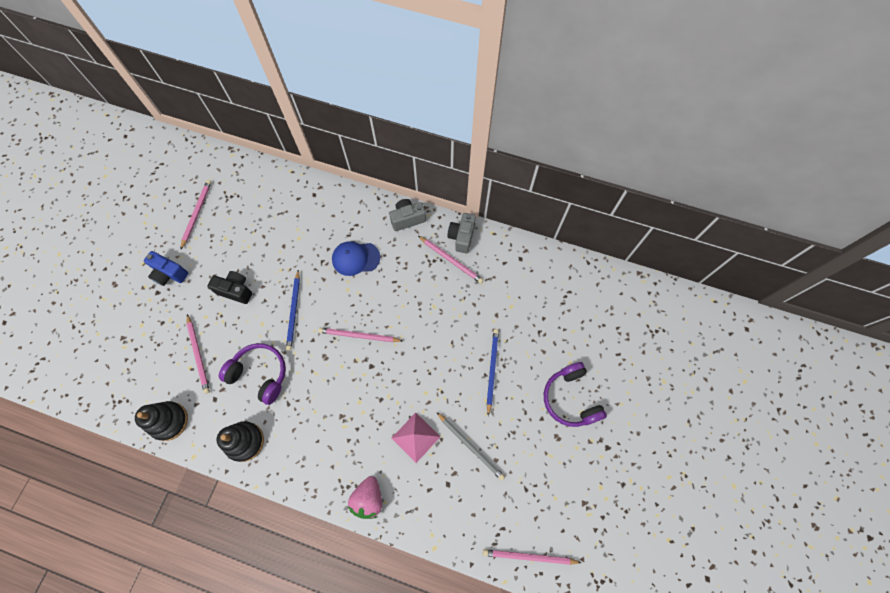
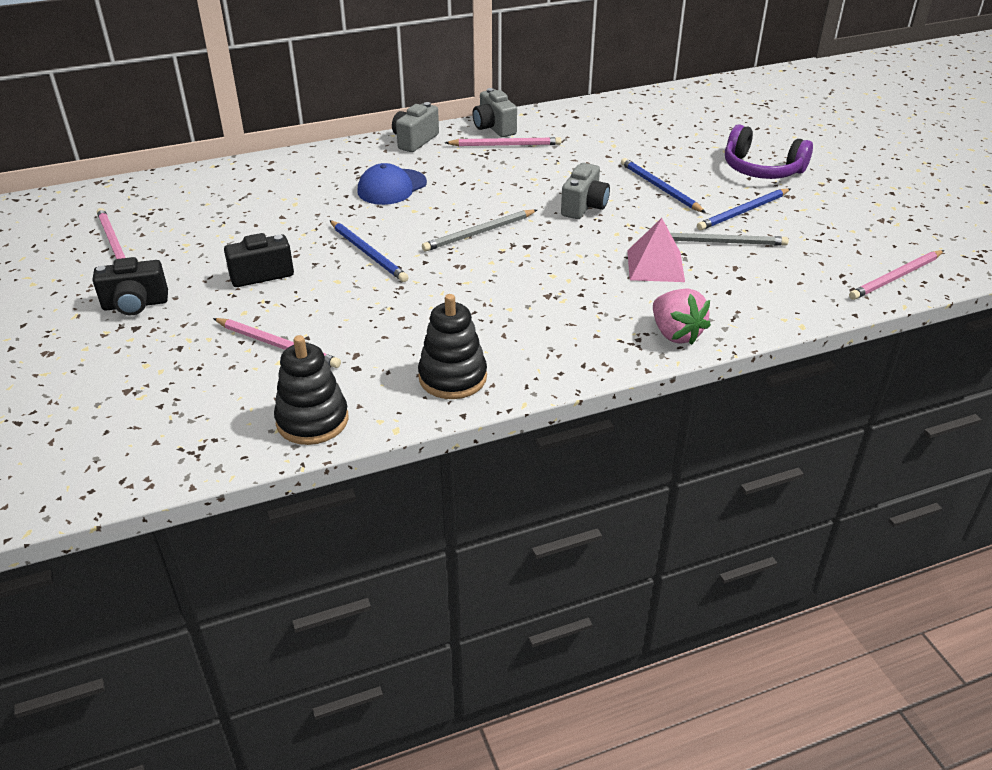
camera: 40 degrees left, 30 degrees down
blue camera [144,251,189,286] -> black camera [93,257,168,315]
purple headphones [219,343,286,405] -> none
pink pencil [318,328,403,342] -> grey pencil [422,210,537,251]
none -> grey camera [561,163,610,219]
none -> blue pencil [697,188,790,231]

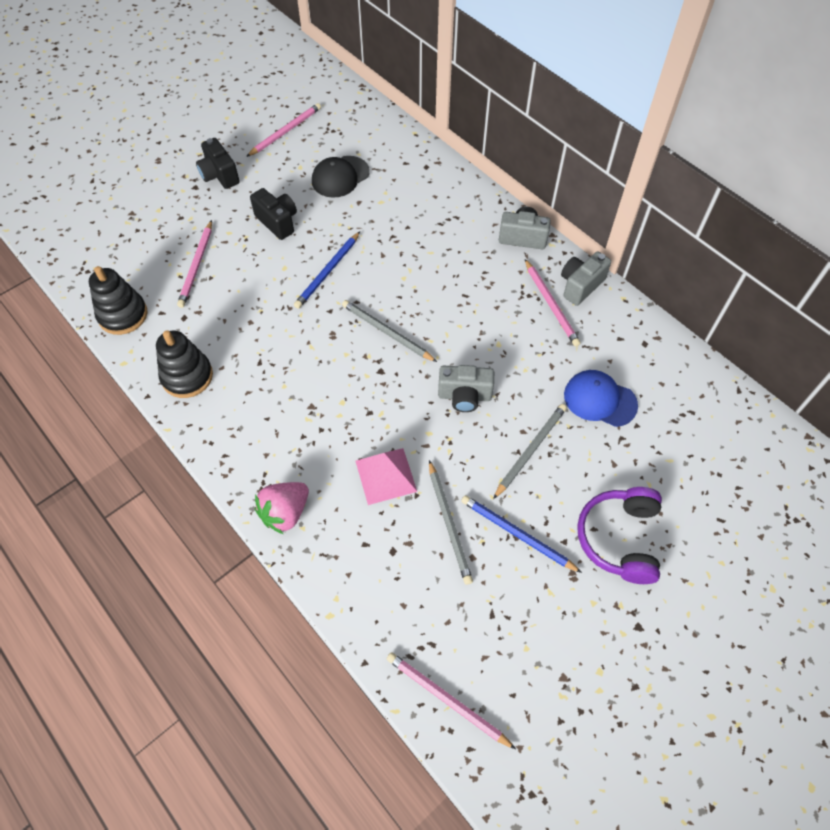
camera: 70 degrees right, 20 degrees up
blue cap [357,163,427,205] -> blue cap moved to [564,370,638,427]
blue pencil [621,158,706,213] -> grey pencil [493,404,567,499]
none -> black cap [312,156,370,198]

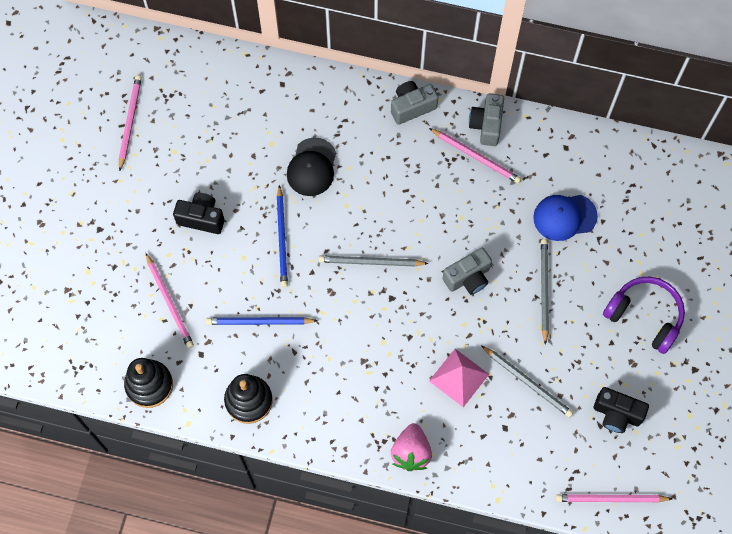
camera: 35 degrees left, 10 degrees up
black camera [196,138,240,189] -> black camera moved to [594,387,649,433]
black cap [312,156,370,198] -> black cap moved to [287,137,336,196]
blue pencil [461,495,582,573] -> blue pencil moved to [206,317,318,325]
purple headphones [577,487,662,584] -> purple headphones turned 150 degrees clockwise [603,277,685,354]

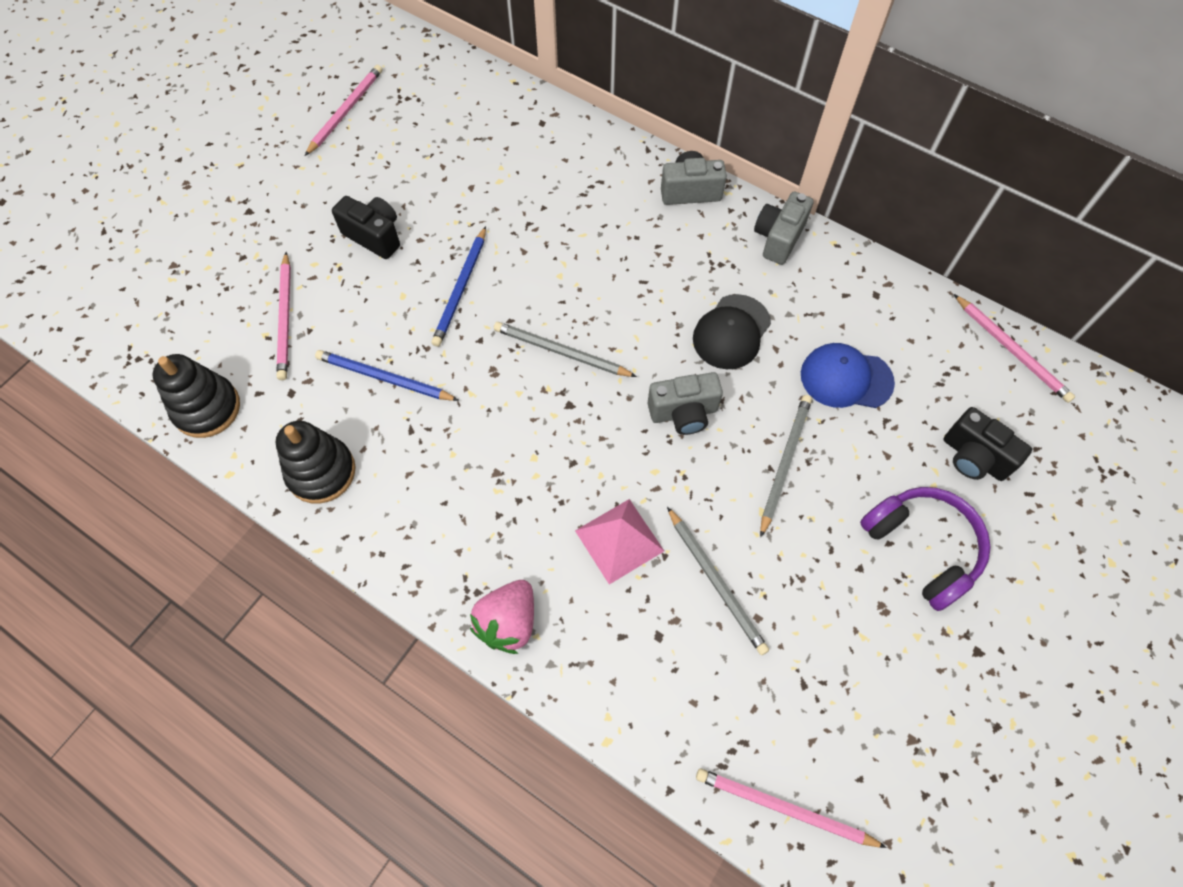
camera: 20 degrees right, 5 degrees down
black cap [287,137,336,196] -> black cap moved to [693,294,771,369]
pink pencil [429,128,521,184] -> pink pencil moved to [954,294,1075,403]
black camera [594,387,649,433] -> black camera moved to [944,407,1032,481]

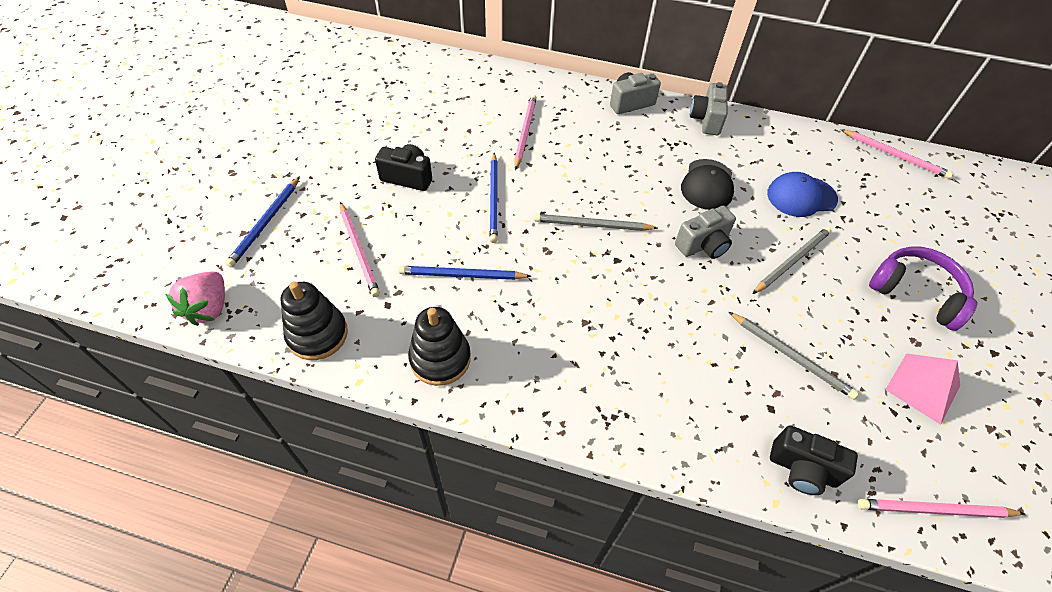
camera: 20 degrees left, 10 degrees down
pink pencil [305,65,382,156] -> pink pencil moved to [514,95,537,170]
pink strawberry [470,580,534,654] -> pink strawberry moved to [166,271,225,326]
pink pyramid [575,499,664,584] -> pink pyramid moved to [885,353,960,425]
grey pencil [760,395,812,537] -> grey pencil turned 45 degrees clockwise [753,227,832,294]
black camera [944,407,1032,481] -> black camera moved to [770,425,858,495]
none -> blue pencil [225,176,300,268]

